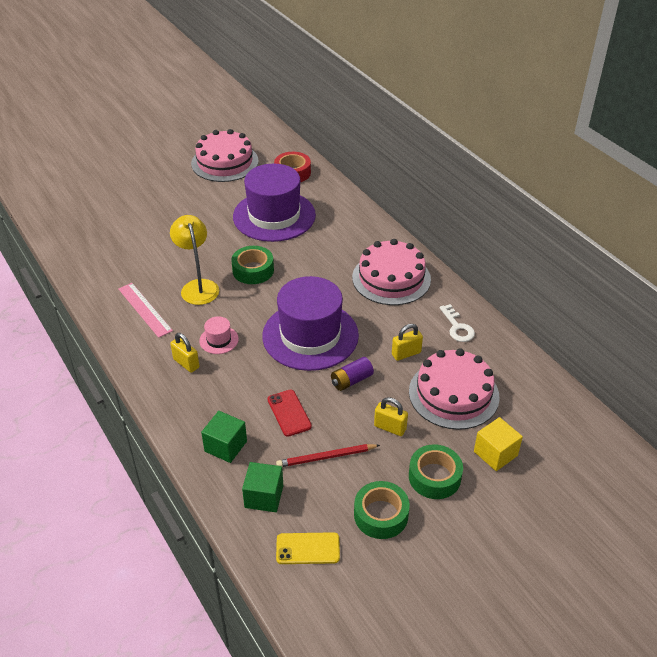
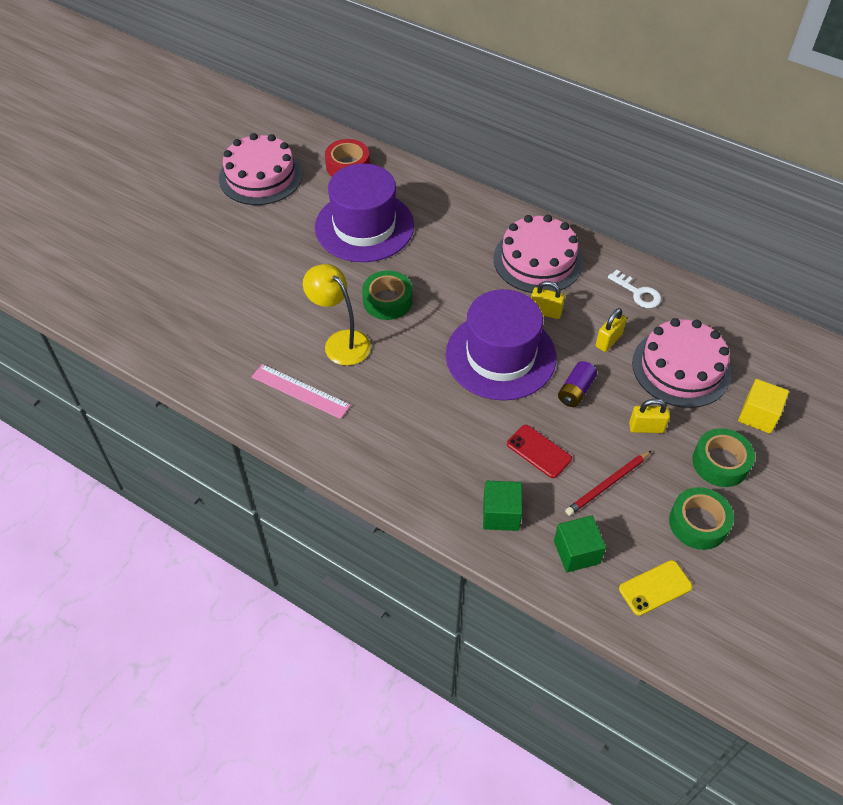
camera: 25 degrees left, 10 degrees up
yellow padlock [170,333,199,373] -> yellow padlock moved to [531,281,565,319]
pink hat [199,316,239,354] -> none

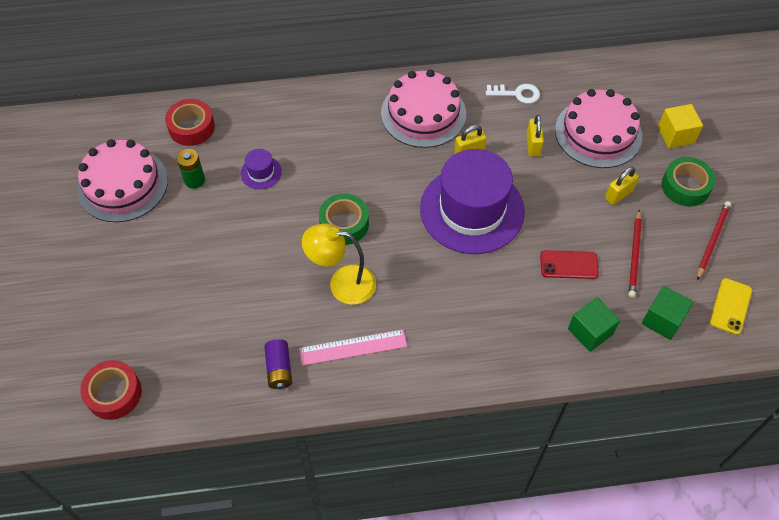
camera: 40 degrees left, 5 degrees up
purple hat [315,163,414,262] -> purple hat [241,149,282,189], size x0.40
purple battery [558,361,597,407] -> purple battery moved to [264,339,292,390]
green tape [669,487,734,550] -> red pencil [697,201,731,280]
none -> red tape [80,360,142,420]
none -> green battery [177,149,205,189]

